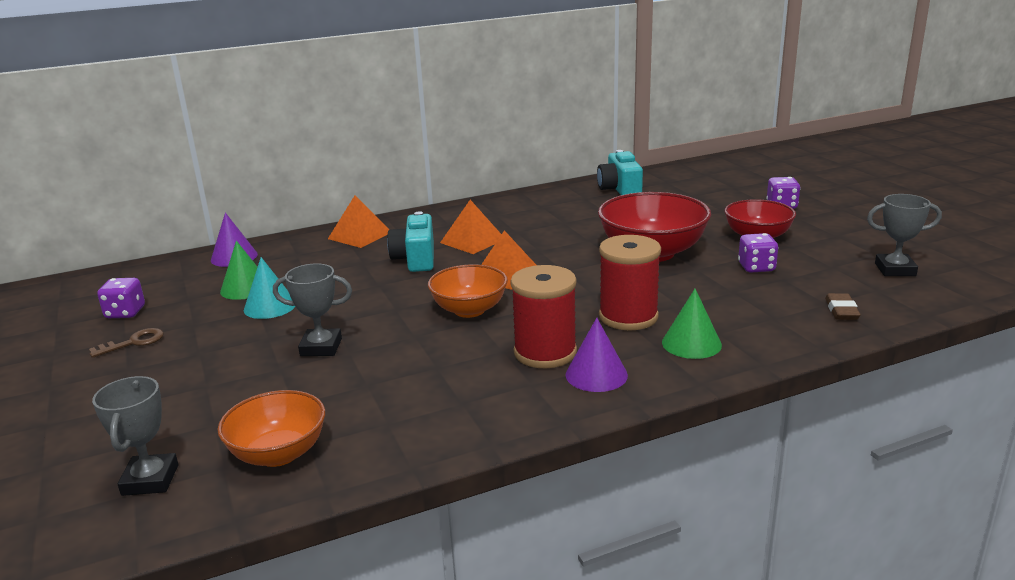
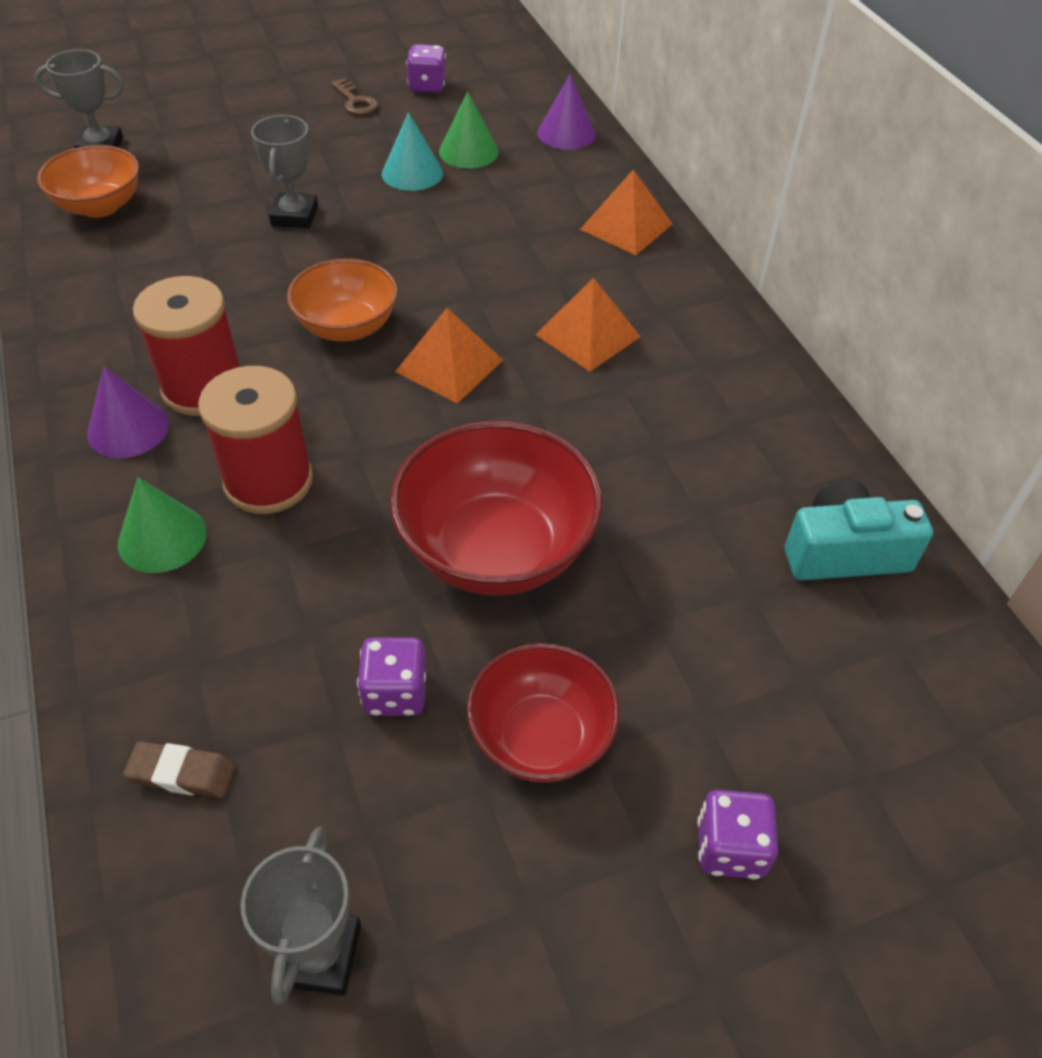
camera: 90 degrees right, 25 degrees up
turquoise camera [387,211,434,272] -> none

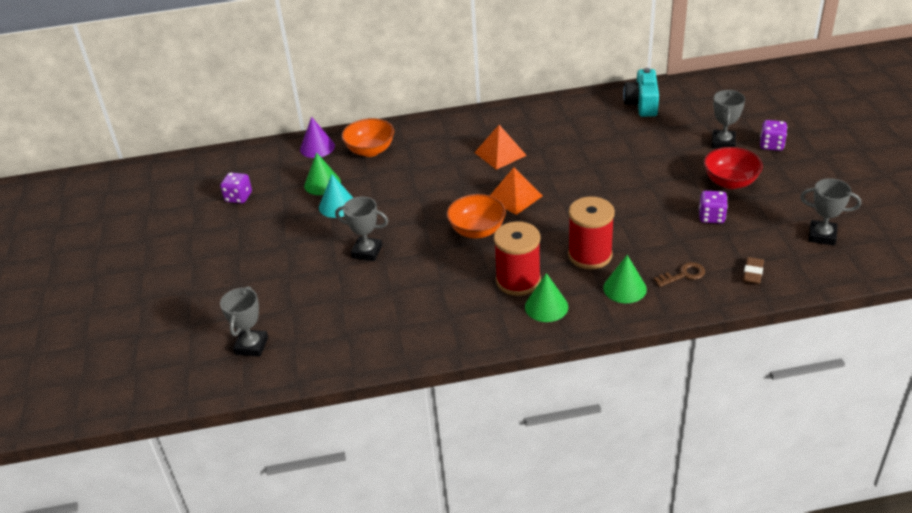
camera: 75 degrees left, 10 degrees down
orange bowl [37,145,139,218] -> orange bowl moved to [342,118,394,157]
purple cone [87,366,169,458] -> green cone [525,273,568,322]
brown key [330,78,378,115] -> brown key moved to [654,262,705,287]
red bowl [390,421,603,595] -> none
orange pyramid [580,170,673,255] -> none
none -> grey trophy [712,90,745,149]

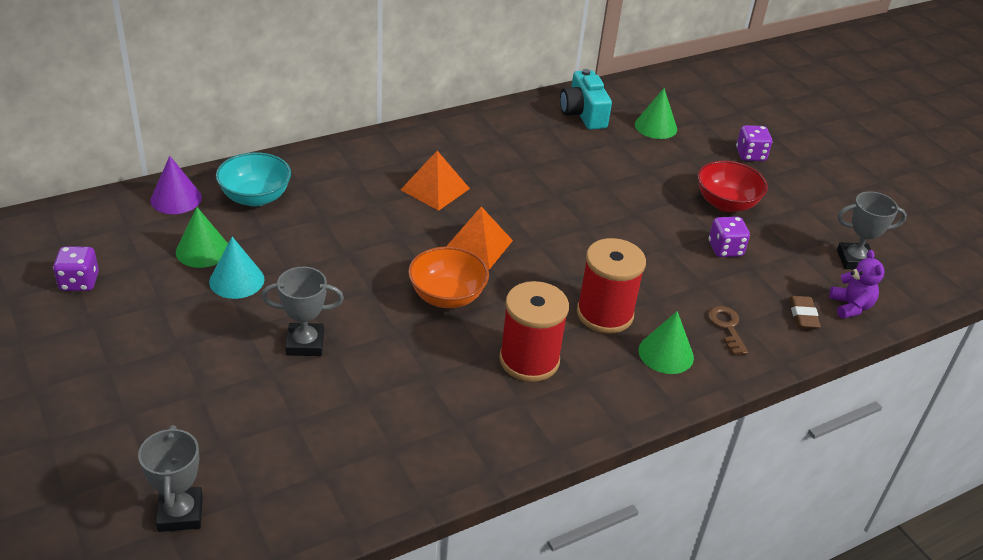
camera: 25 degrees left, 0 degrees up
orange bowl [342,118,394,157] -> turquoise bowl [216,152,291,207]
green cone [525,273,568,322] -> green cone moved to [635,88,677,139]
brown key [654,262,705,287] -> brown key turned 60 degrees counterclockwise [708,306,748,355]
grey trophy [712,90,745,149] -> none
none -> purple teddy bear [829,250,885,318]

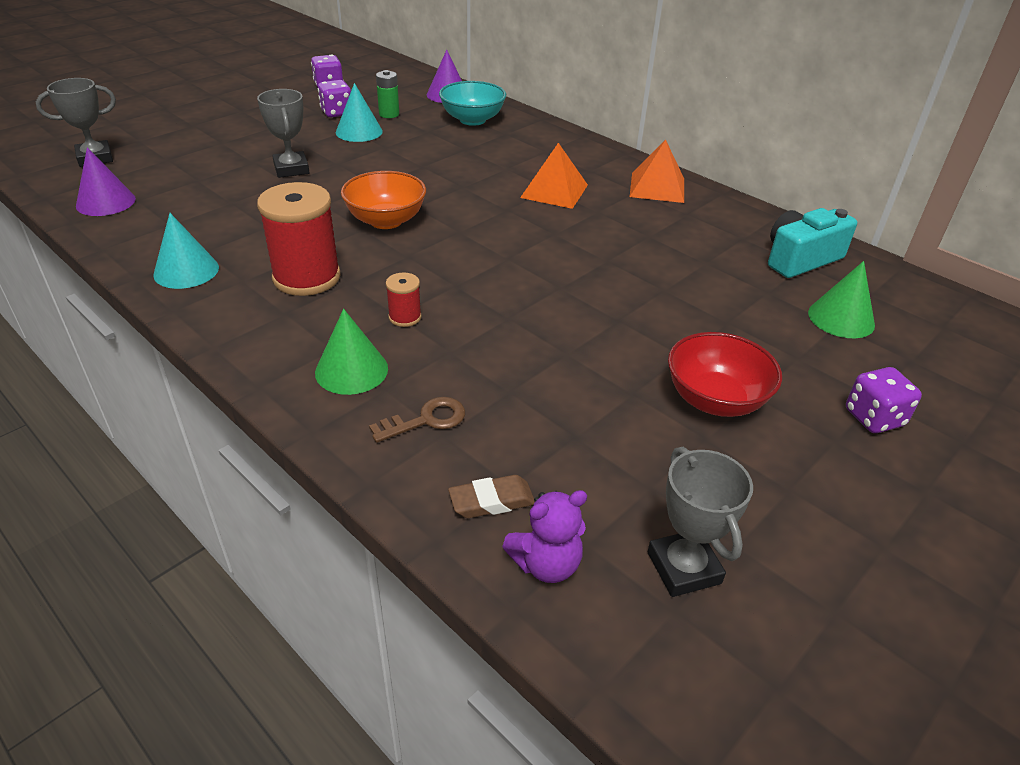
camera: 75 degrees right, 0 degrees up
green cone [176,207,228,268] -> green battery [376,70,399,118]
orange pyramid [446,206,513,270] -> orange pyramid moved to [630,140,684,203]
red spool [577,238,646,334] -> red spool [386,272,422,327], size x0.46
purple dice [709,217,750,257] -> purple dice moved to [318,80,351,118]
none -> purple cone [76,147,136,216]
none -> turquoise cone [153,213,219,289]

